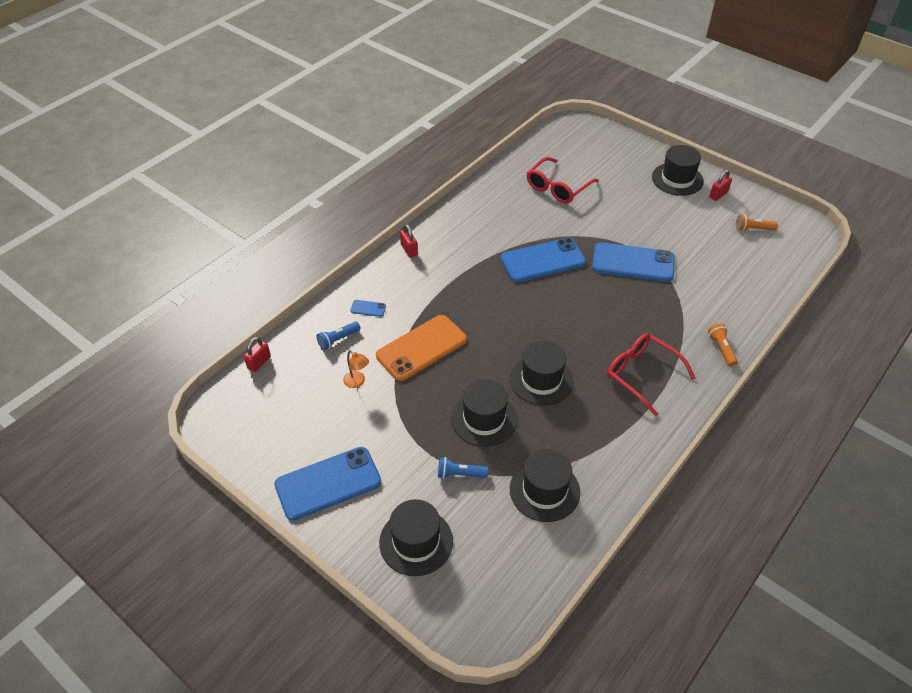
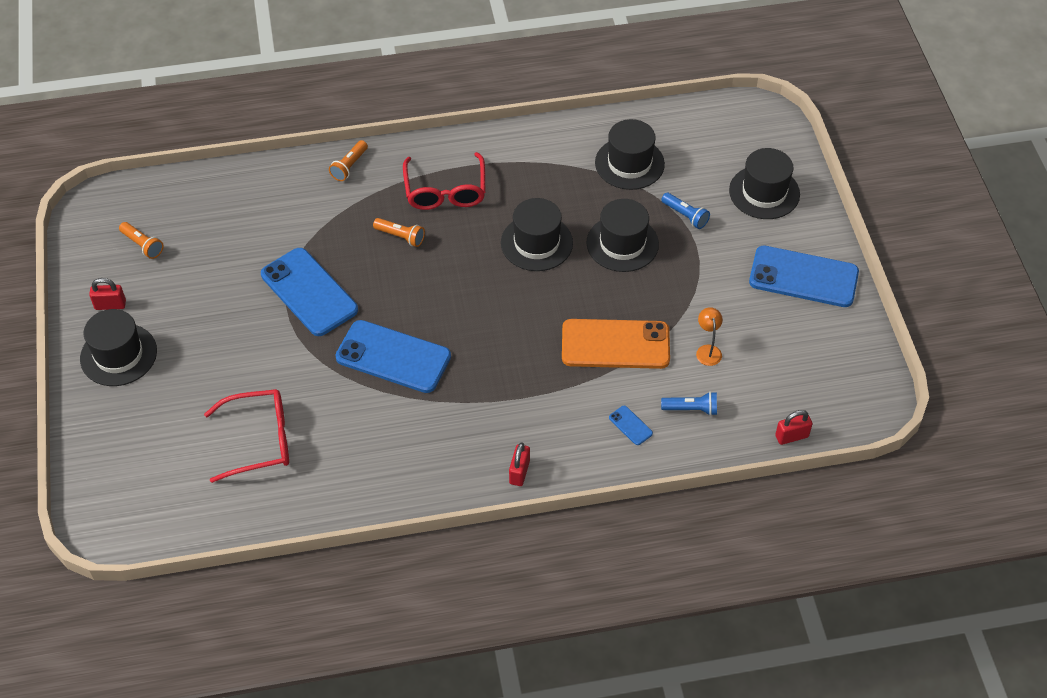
camera: 140 degrees left, 5 degrees up
none -> orange flashlight [373,218,425,247]

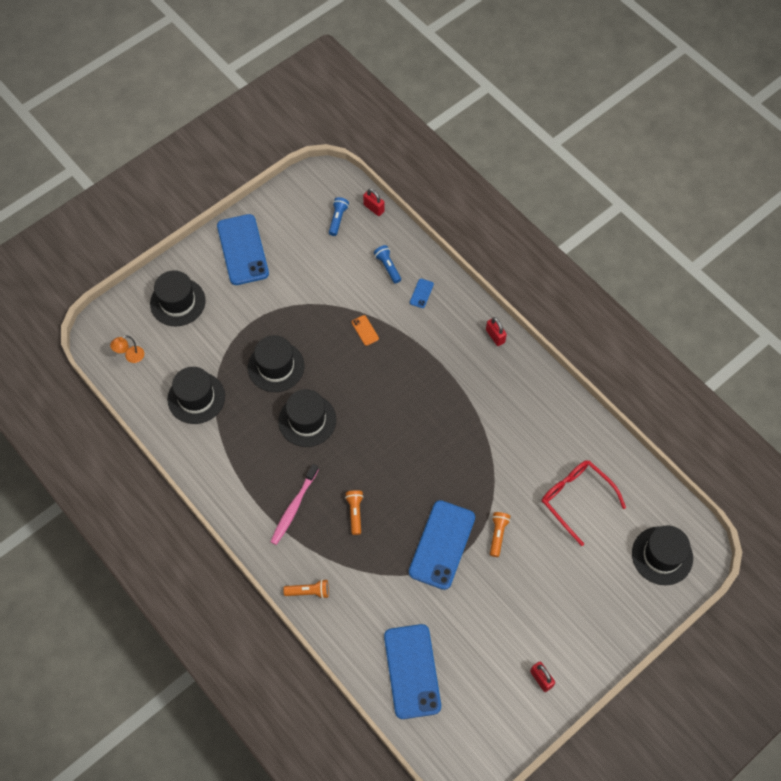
camera: 120 degrees left, 10 degrees up
black hat [80,309,157,386] -> black hat moved to [632,525,693,585]
orange flashlight [119,222,164,259] -> orange flashlight moved to [490,512,510,557]
blue phone [335,320,451,393] -> blue phone moved to [384,624,441,719]
red glasses [403,152,485,210] -> pink toothbrush [270,464,319,545]
red padlock [509,442,530,486] -> red padlock turned 75 degrees clockwise [486,317,507,346]
orange phone [562,319,670,369] -> orange phone [352,315,379,346], size x0.40
blue flashlight [661,193,710,229] -> blue flashlight moved to [329,197,349,236]
orange lamp [696,307,723,366] -> orange lamp moved to [110,335,144,363]

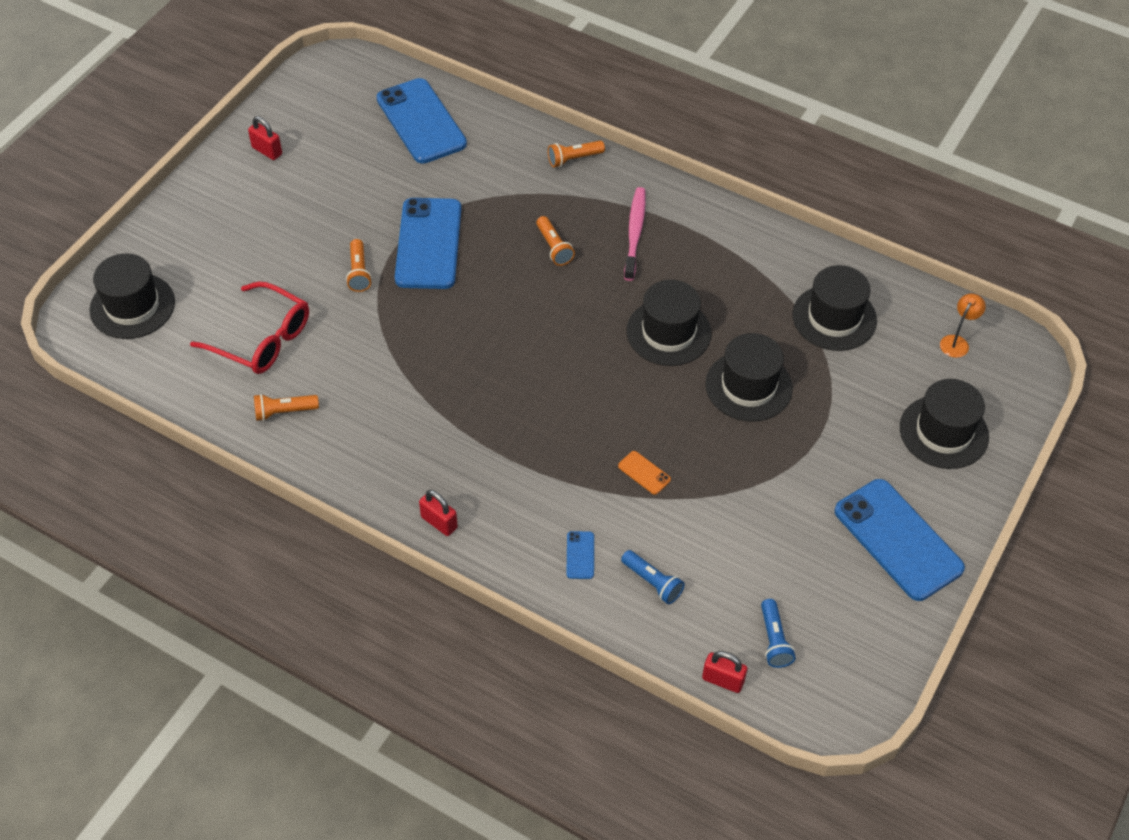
camera: 160 degrees right, 10 degrees down
none -> orange flashlight [254,394,319,421]

